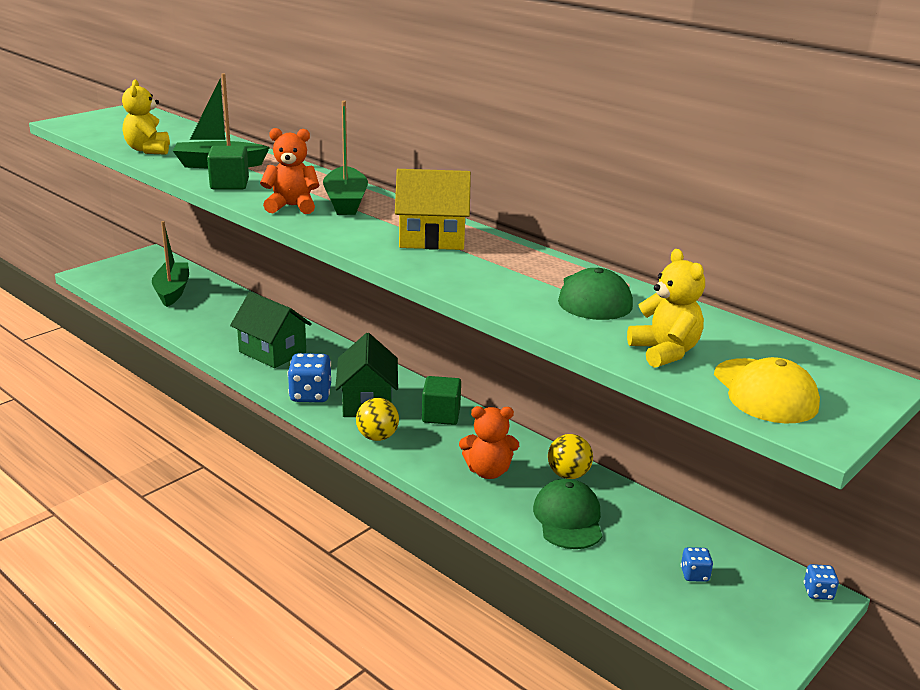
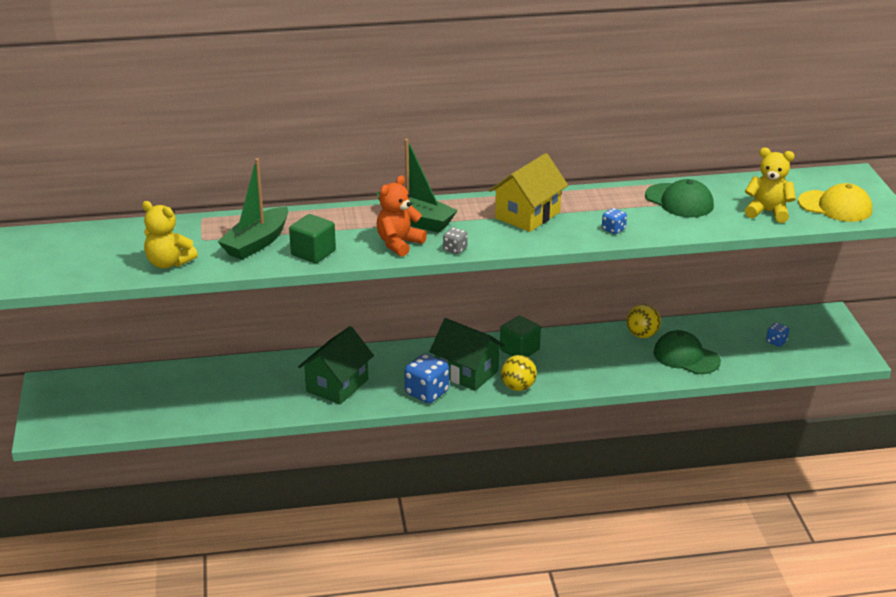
camera: 50 degrees left, 5 degrees up
green boat [152,221,189,307] -> none
green house [230,292,312,368] -> green house turned 45 degrees counterclockwise [298,326,374,405]
orange teddy bear [459,406,519,479] -> none
blue dice [804,564,839,600] -> blue dice moved to [602,208,627,234]
none -> grey dice [443,228,468,254]

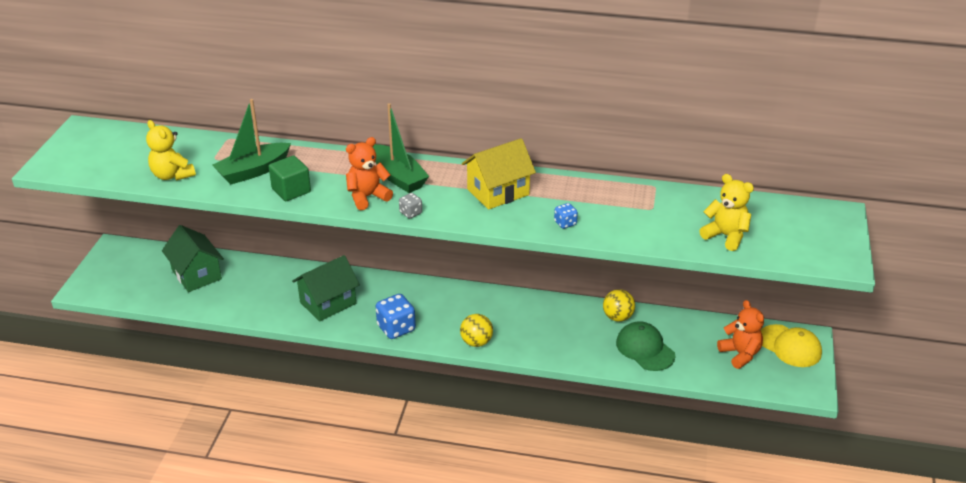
camera: 20 degrees right, 5 degrees up
green house [429,318,505,391] -> green house moved to [162,225,224,292]
green cube [500,315,541,357] -> none
green cap [645,179,714,217] -> none
blue dice [766,322,789,347] -> orange teddy bear [717,300,764,369]
yellow cap [798,183,872,222] -> yellow cap moved to [761,324,822,367]

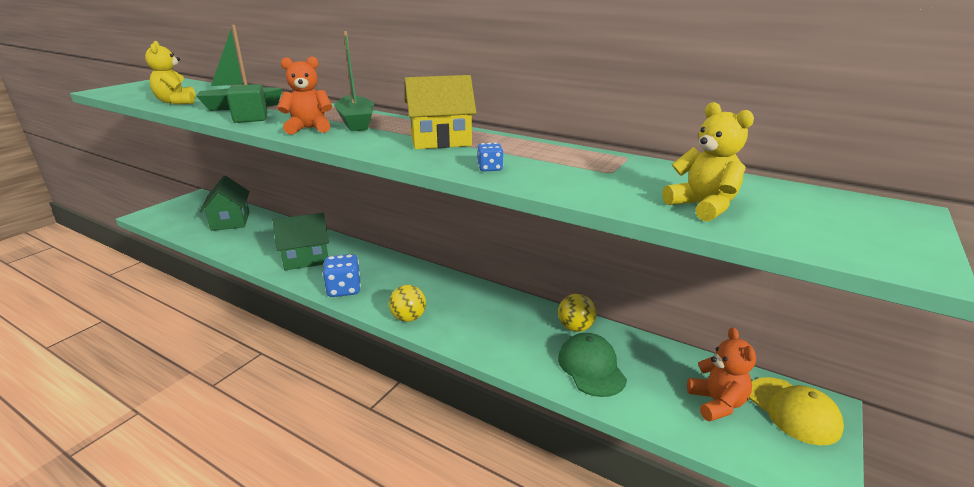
camera: 20 degrees right, 10 degrees down
grey dice [399,193,422,219] -> none

